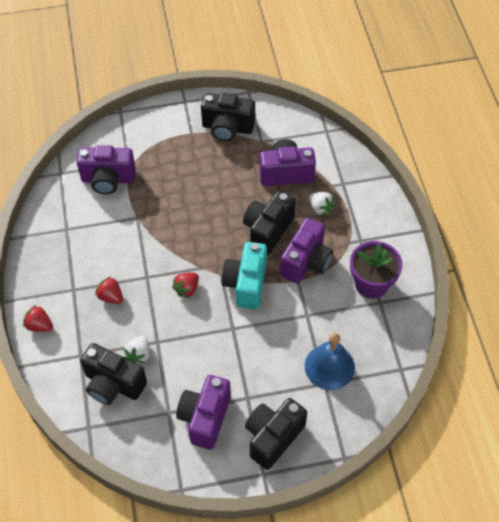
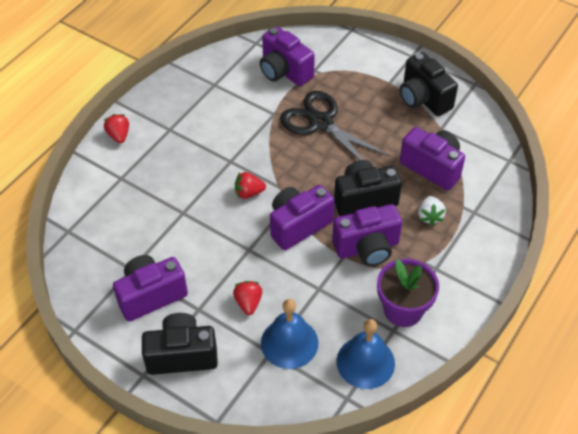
camera: 45 degrees right, 5 degrees down
black camera [80,343,147,405] -> none
red strawberry [95,276,123,304] -> red strawberry moved to [233,281,262,315]
white strawberry [124,336,150,363] -> none
turquoise camera [221,242,267,309] -> purple camera [270,185,334,250]
none -> black scissors [280,91,390,160]
none -> blue bell [337,319,395,389]

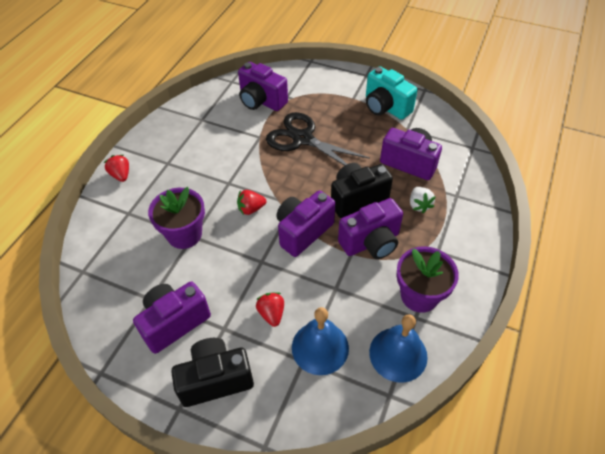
camera: 10 degrees left, 0 degrees up
black camera [400,52,458,116] -> turquoise camera [366,67,418,120]
none -> purple flower pot [148,187,205,249]

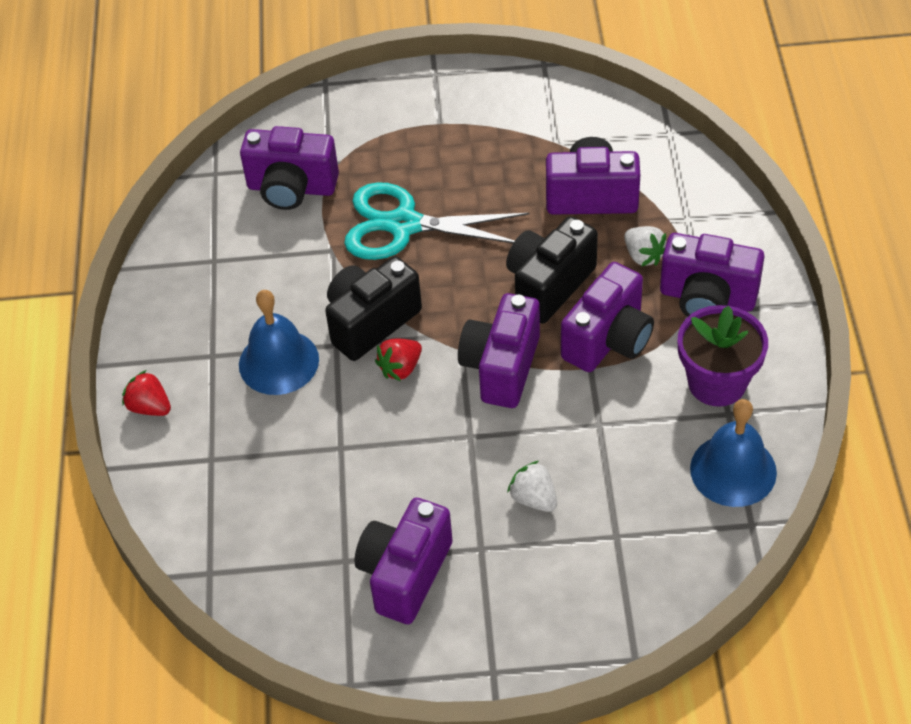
camera: 25 degrees left, 0 degrees up
purple flower pot [148,187,205,249] -> none
black camera [171,338,254,407] -> black camera moved to [325,256,422,361]
red strawberry [256,292,284,327] -> white strawberry [507,461,557,512]
black scissors [266,112,370,166] -> turquoise scissors [344,182,529,260]
blue bell [292,307,349,375] -> blue bell moved to [239,290,319,395]
turquoise camera [366,67,418,120] -> none
none -> purple camera [660,233,765,317]

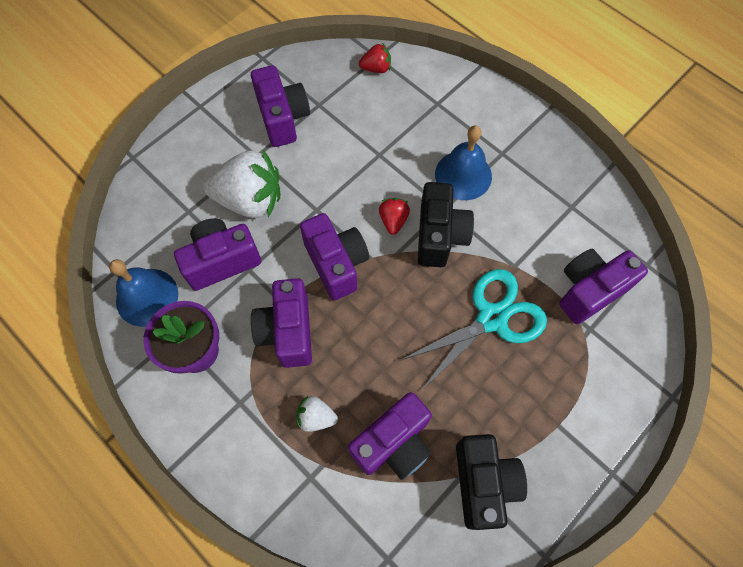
camera: 135 degrees right, 15 degrees up
red strawberry [122,370,171,416] -> red strawberry moved to [359,43,391,73]
black camera [506,216,598,324] -> black camera moved to [456,434,527,530]
white strawberry [507,461,557,512] -> white strawberry [203,150,280,218], size x2.11
purple camera [660,233,765,317] -> purple camera moved to [174,218,261,291]

